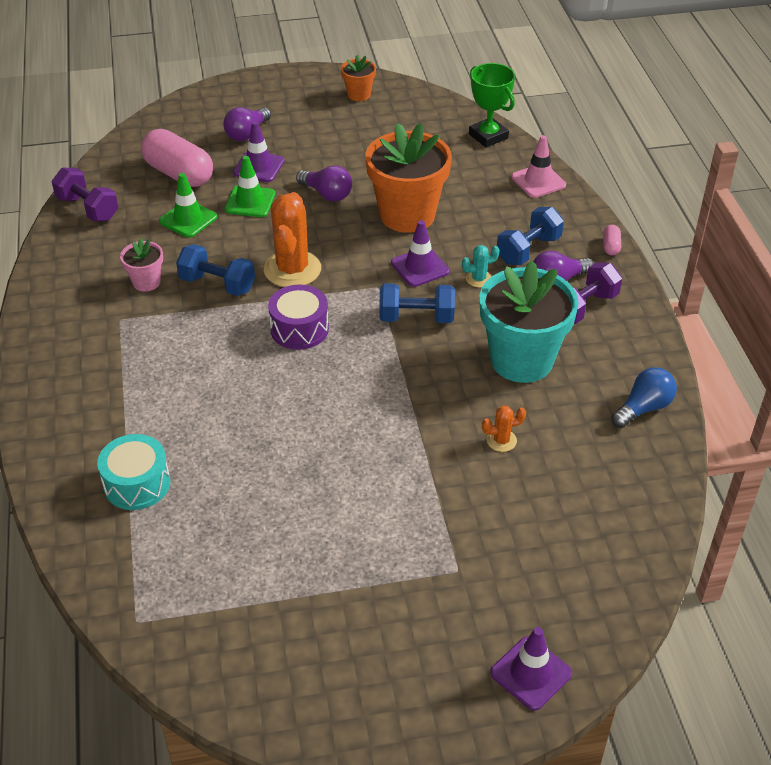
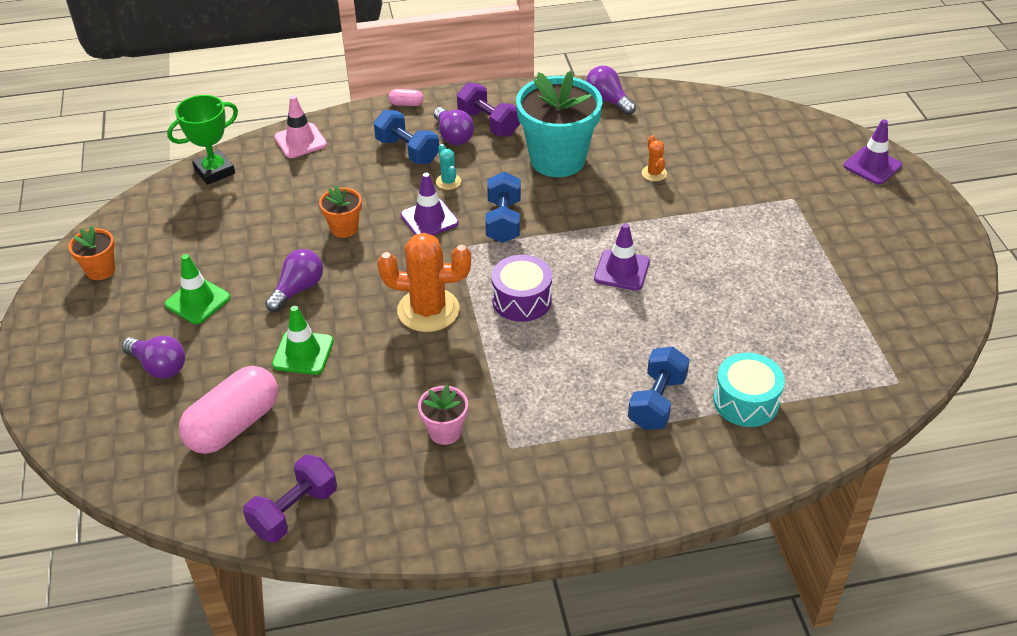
camera: 90 degrees left, 0 degrees up
green traffic cone [159,173,217,238] -> green traffic cone moved to [165,254,231,324]
blue dumbbell [176,244,255,296] -> blue dumbbell moved to [628,347,690,430]
purple traffic cone [233,121,284,182] -> purple traffic cone moved to [594,223,650,291]
orange flower pot [365,123,452,233] -> orange flower pot [319,185,362,238], size x0.47
blue light bulb [611,367,677,428] -> purple light bulb [586,66,636,115]

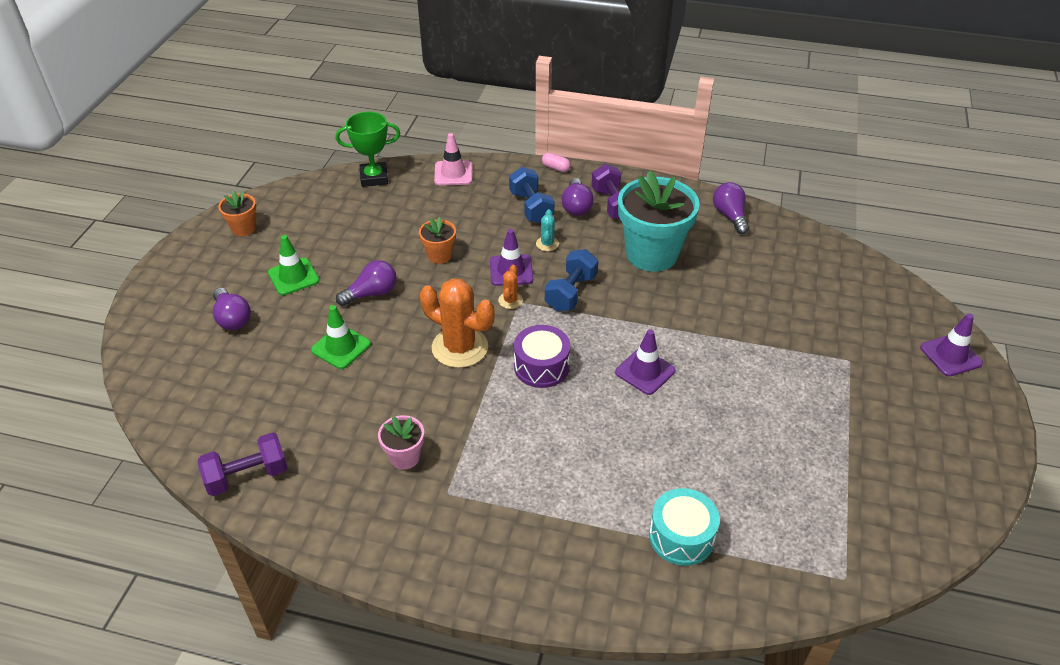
camera: 25 degrees right, 0 degrees up
pink capsule [179,366,278,454] -> none
blue dumbbell [628,347,690,430] -> none
orange cactus [642,135,667,181] -> orange cactus moved to [498,265,523,309]

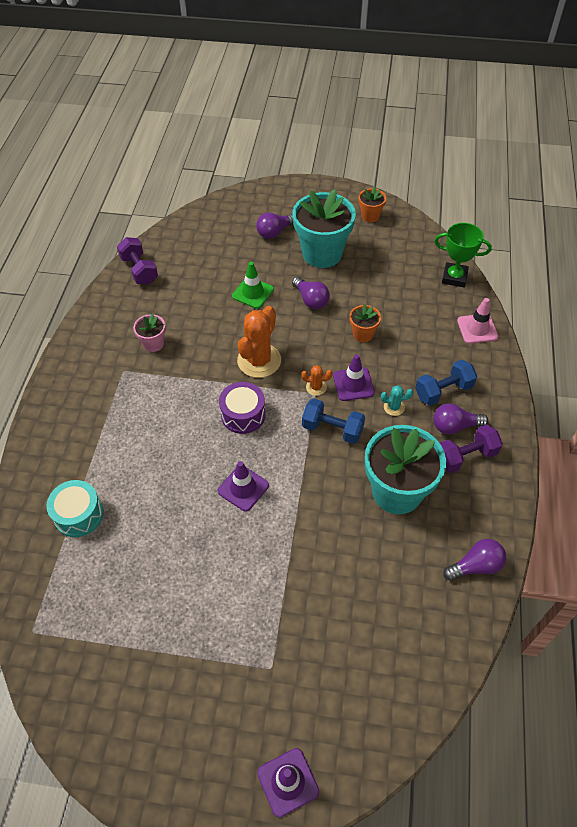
camera: 85 degrees right, 10 degrees up
green traffic cone [268,235,319,295] -> turquoise flower pot [293,189,356,268]
green trophy [336,112,401,187] -> green trophy turned 60 degrees counterclockwise [435,223,492,287]
pink capsule [542,153,571,172] -> none

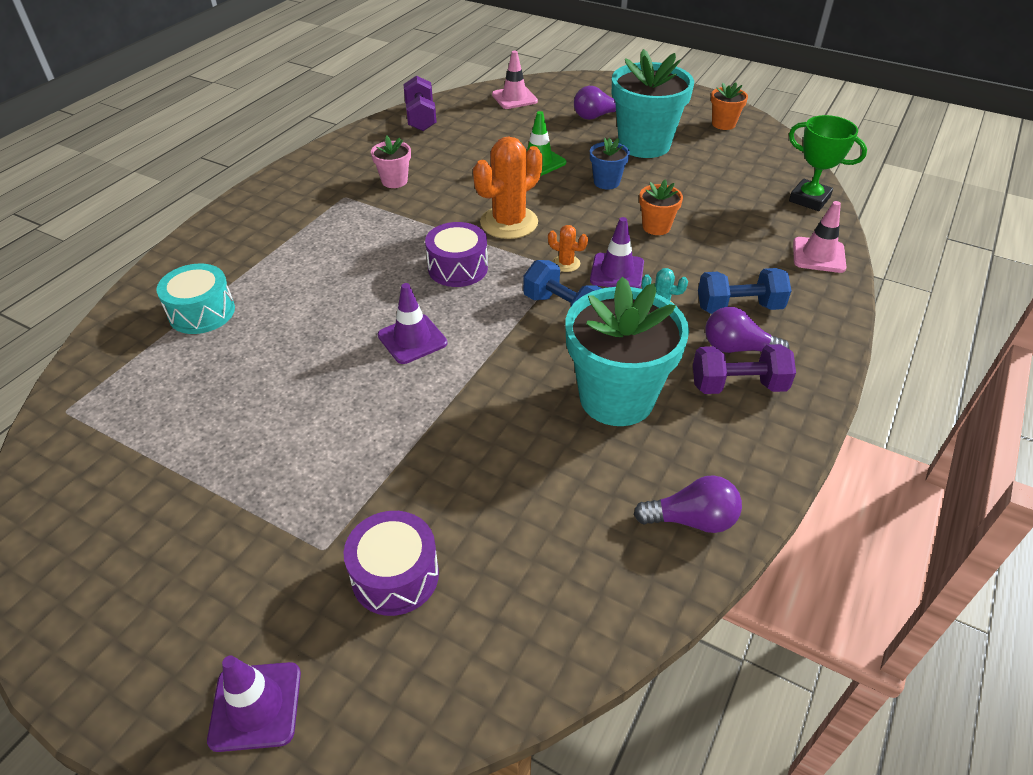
camera: 20 degrees right, 10 degrees down
purple light bulb [292,277,330,309] -> blue flower pot [590,138,630,189]
none -> purple drum [344,511,439,616]
none -> pink traffic cone [492,51,538,109]

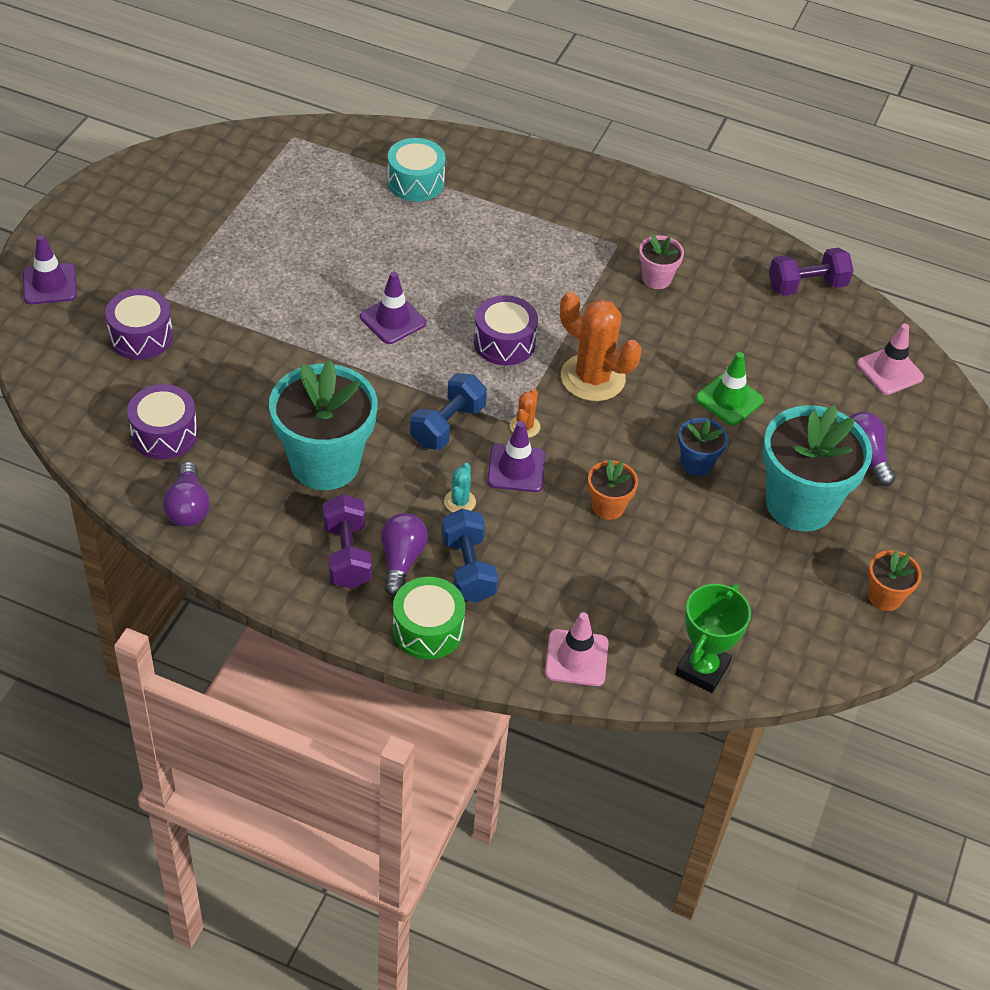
camera: 80 degrees right, 5 degrees up
none -> purple drum [127,384,198,459]
none -> green drum [393,577,465,659]

